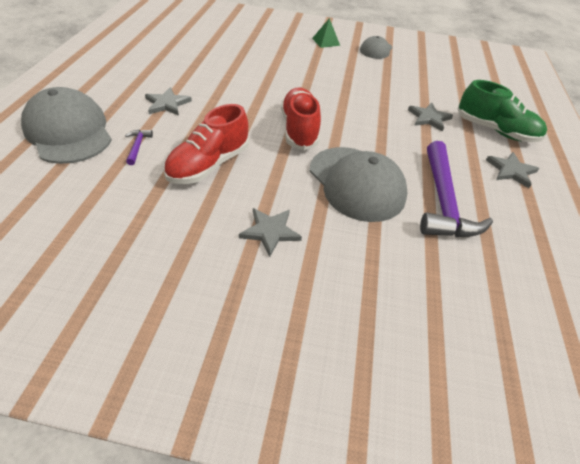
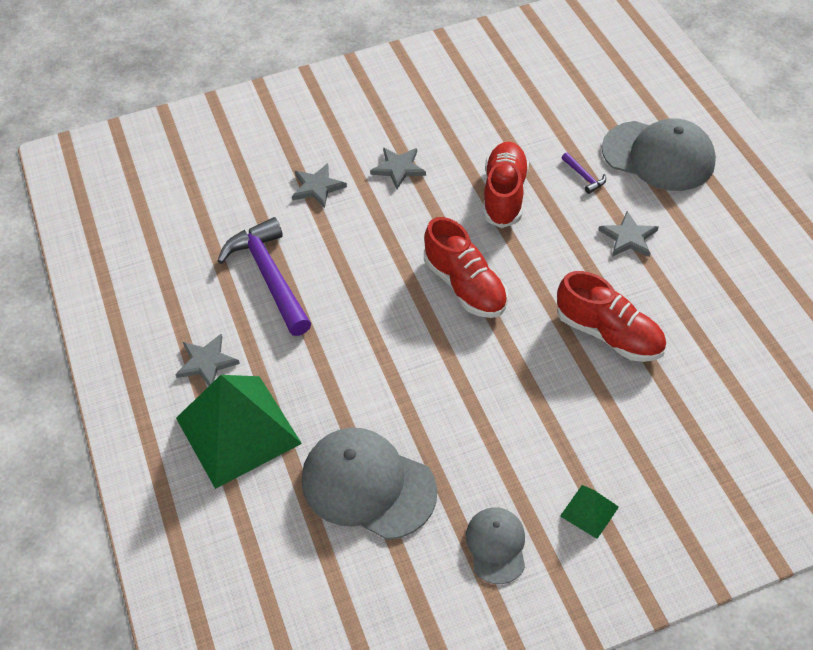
camera: 155 degrees right, 5 degrees up
grey cap [310,147,407,222] -> grey cap moved to [302,428,437,540]
grey star [408,103,453,132] -> grey star moved to [292,163,347,208]
green shoe [457,80,547,142] -> green pyramid [176,375,302,489]
none -> red shoe [557,271,666,362]

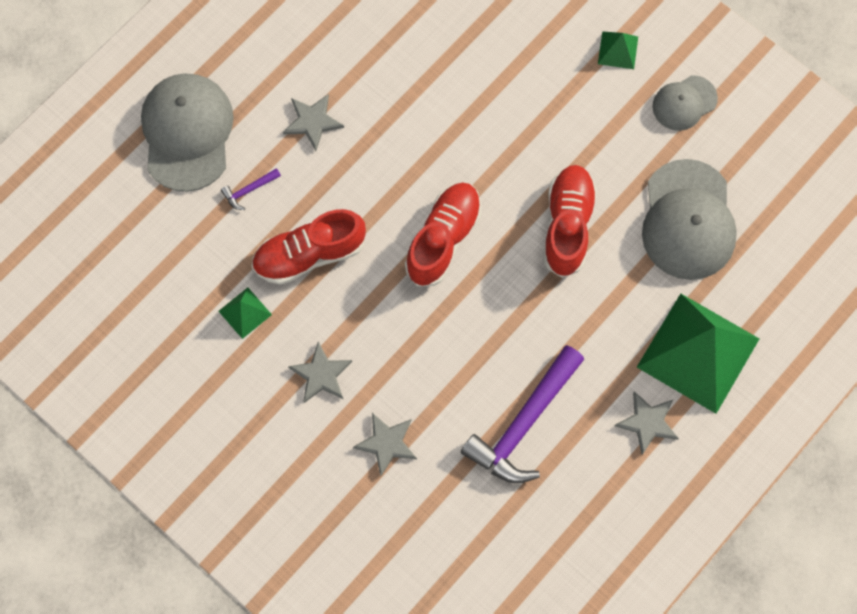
camera: 120 degrees left, 20 degrees up
red shoe [557,271,666,362] -> red shoe moved to [543,165,597,278]
purple hammer [561,152,606,194] -> purple hammer turned 150 degrees counterclockwise [221,168,281,210]
none -> green pyramid [219,288,272,339]

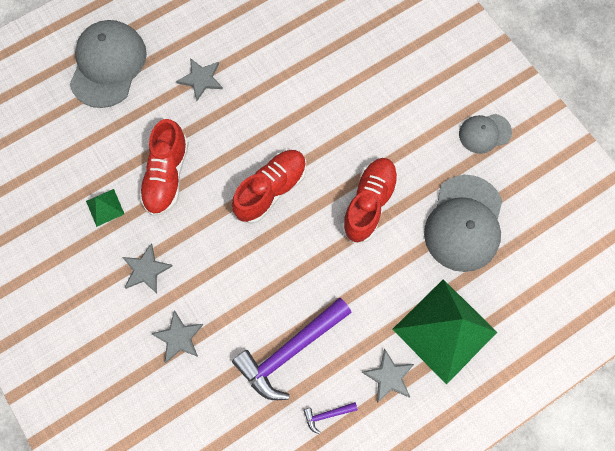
camera: 15 degrees right, 0 degrees up
purple hammer [221,168,281,210] -> purple hammer moved to [303,402,358,434]
red shoe [252,209,366,285] -> red shoe turned 75 degrees counterclockwise [139,119,189,216]
green pyramid [598,31,638,69] -> none

